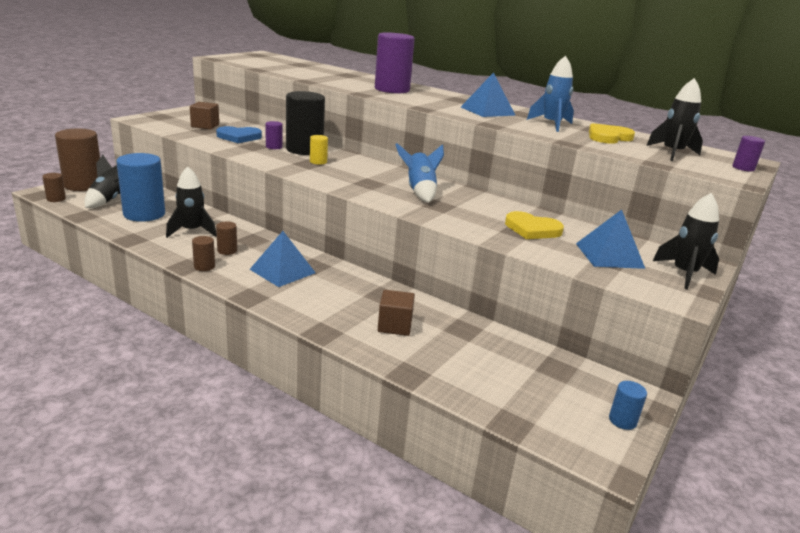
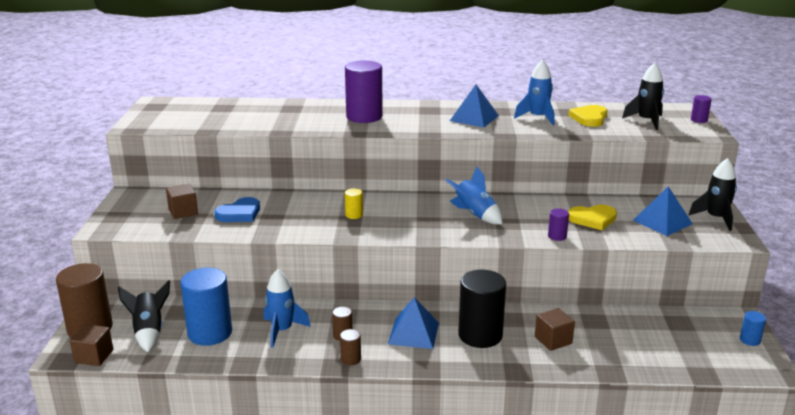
camera: 30 degrees left, 0 degrees up
brown cylinder [42,173,66,202] -> brown cube [70,324,113,366]
black rocket [166,166,217,238] -> blue rocket [264,269,311,348]
purple cylinder [265,121,283,149] -> purple cylinder moved to [548,209,569,241]
black cylinder [286,91,325,155] -> black cylinder moved to [458,270,506,348]

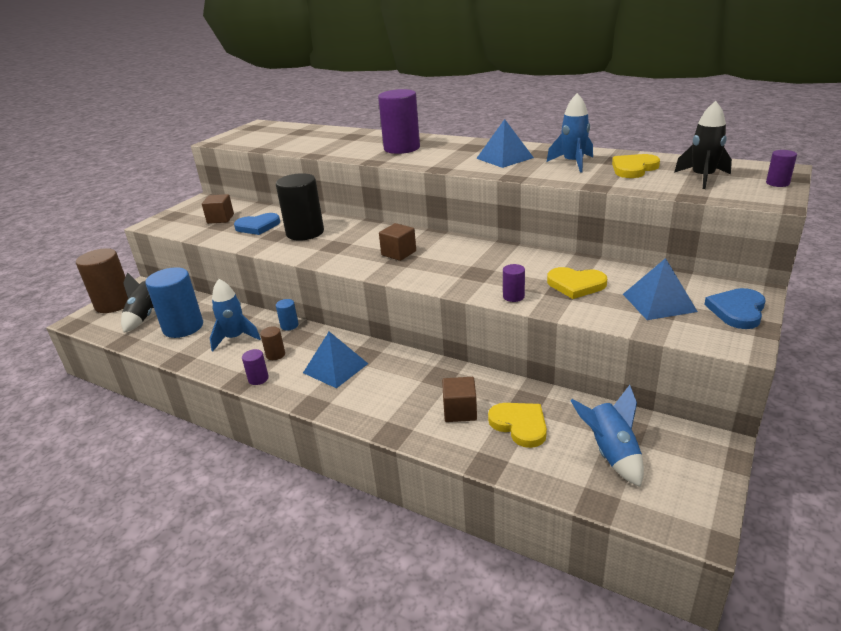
camera: 30 degrees right, 5 degrees up
brown cube [70,324,113,366] -> brown cube moved to [379,223,416,261]
brown cylinder [340,329,361,365] -> purple cylinder [242,349,269,385]
yellow cylinder [345,188,363,219] -> none
blue rocket [446,167,502,225] -> blue rocket moved to [570,385,644,487]
black cylinder [458,270,506,348] -> black cylinder moved to [276,173,324,241]
black rocket [689,158,737,231] -> blue heart [704,288,766,329]
blue cylinder [740,311,766,346] -> blue cylinder moved to [276,299,299,330]
none -> yellow heart [488,403,547,448]

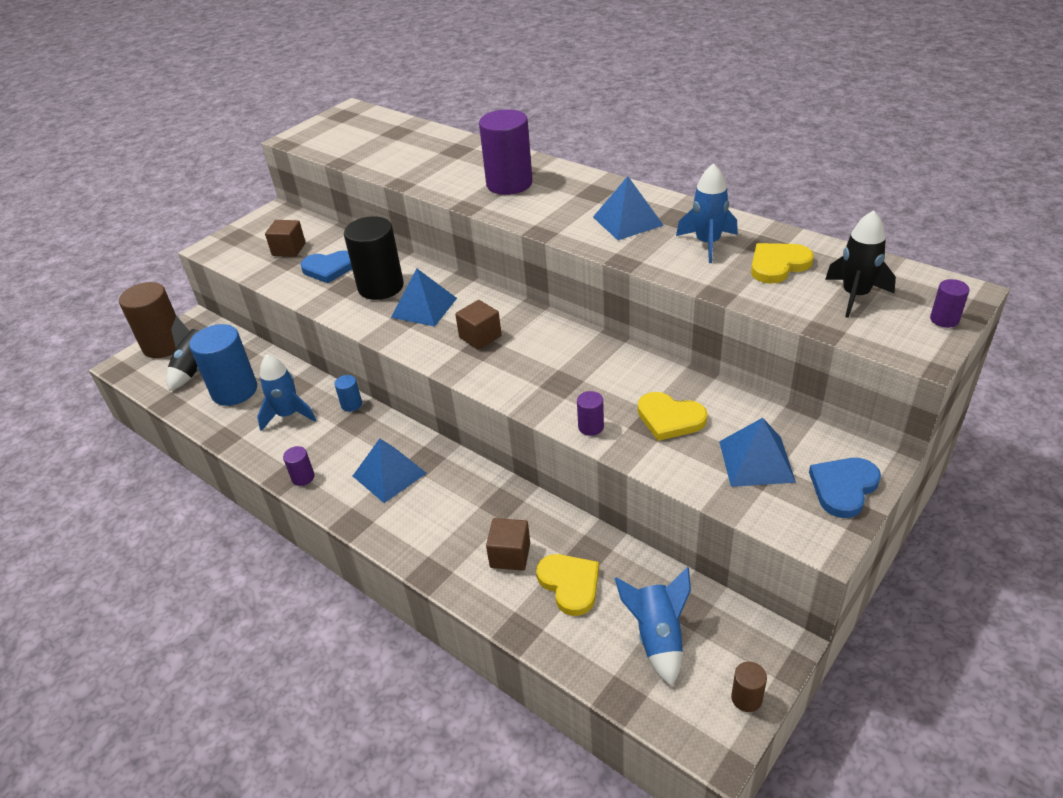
camera: 10 degrees right, 10 degrees up
brown cylinder [260,326,285,360] -> brown cylinder moved to [731,662,767,712]
none -> blue pyramid [391,268,457,327]

